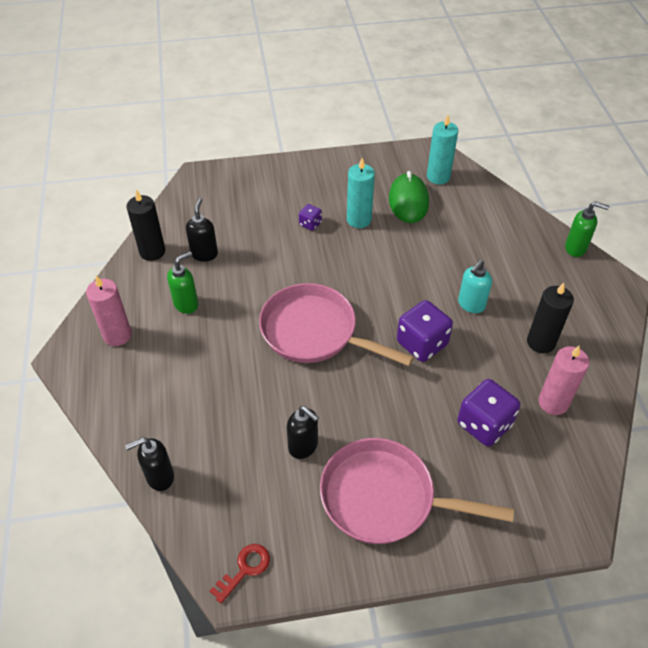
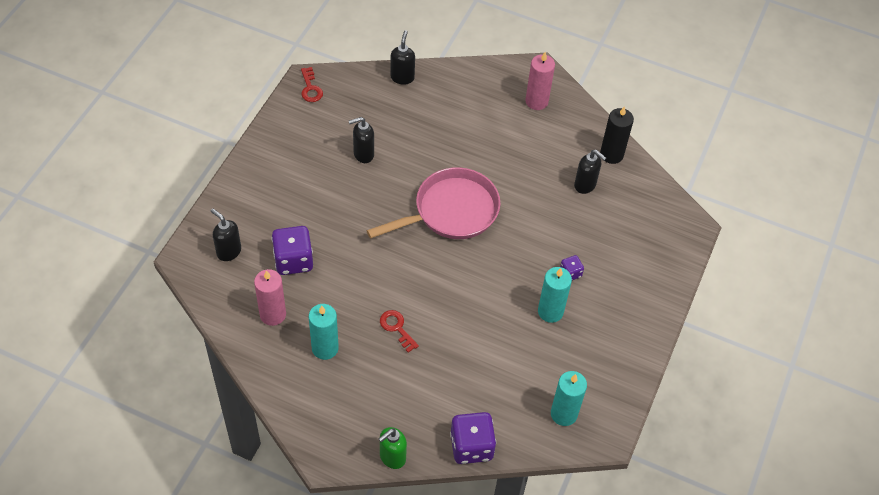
camera: 120 degrees right, 5 degrees up
green soap dispenser [167,252,198,314] -> none
pink pan [320,438,514,544] -> none
green mouse [389,171,429,223] -> none
purple dice [397,300,453,362] -> purple dice moved to [450,412,496,464]
turquoise soap dispenser [458,260,492,313] -> red key [380,310,419,353]
black candle [527,283,574,353] -> turquoise candle [309,304,339,360]
none -> black soap dispenser [211,209,241,261]

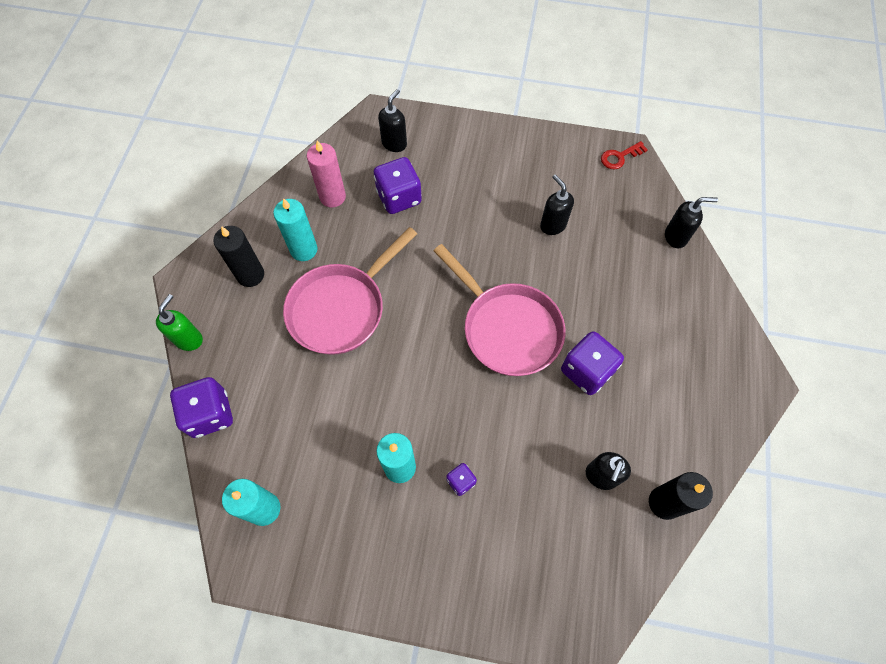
camera: 80 degrees right, 10 degrees up
green soap dispenser [379,427,407,469] -> green soap dispenser turned 75 degrees clockwise [156,294,203,351]
red key [380,310,419,353] -> pink pan [283,227,417,355]
pink candle [525,52,555,110] -> none
none -> black candle [213,226,264,287]
none -> purple dice [561,331,624,395]

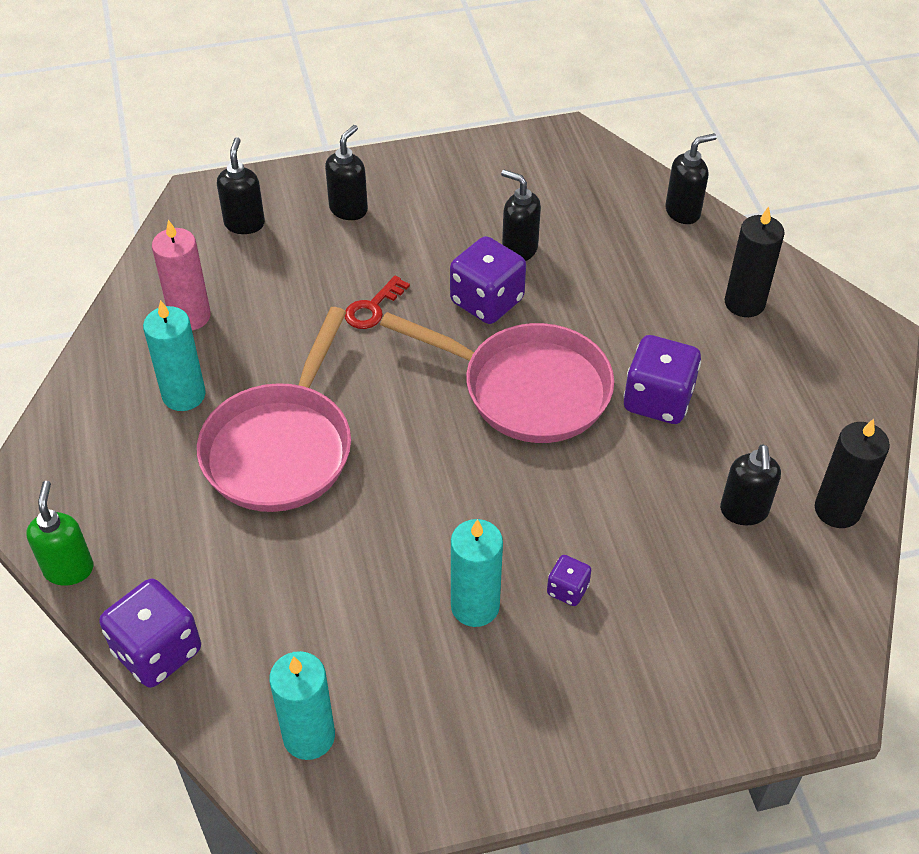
camera: 25 degrees left, 15 degrees down
black candle [213,226,264,287] -> black candle moved to [725,206,785,317]
purple dice [374,157,422,214] -> purple dice moved to [450,236,526,324]
red key [601,141,648,169] -> red key moved to [345,276,410,329]
none -> black soap dispenser [325,125,368,220]

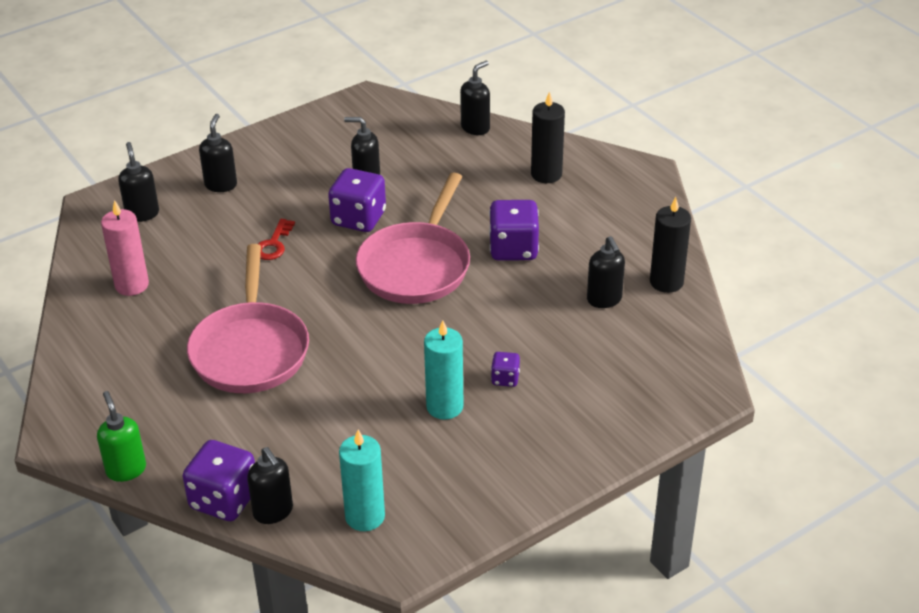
camera: 20 degrees left, 10 degrees down
turquoise candle [143,300,206,411] -> none
pink pan [380,312,614,443] -> pink pan turned 105 degrees clockwise [356,173,470,304]
none -> black soap dispenser [247,447,293,524]

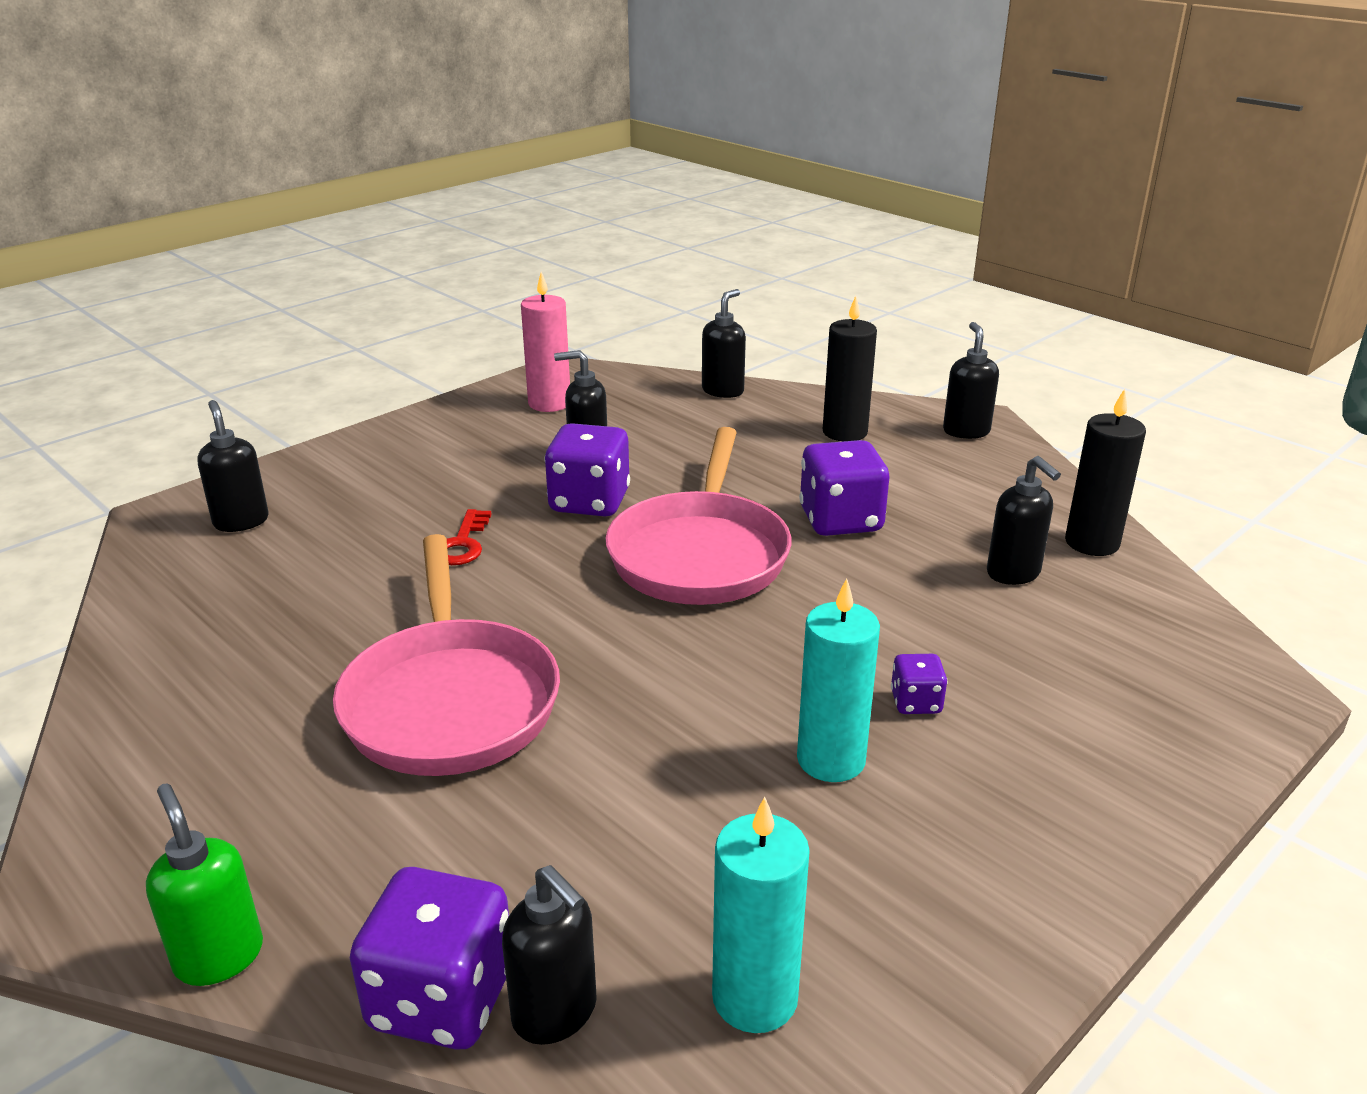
camera: 10 degrees left, 10 degrees down
pink candle [101,200,149,296] -> pink candle moved to [521,272,570,412]
black soap dispenser [199,114,237,192] -> black soap dispenser moved to [943,322,999,439]

